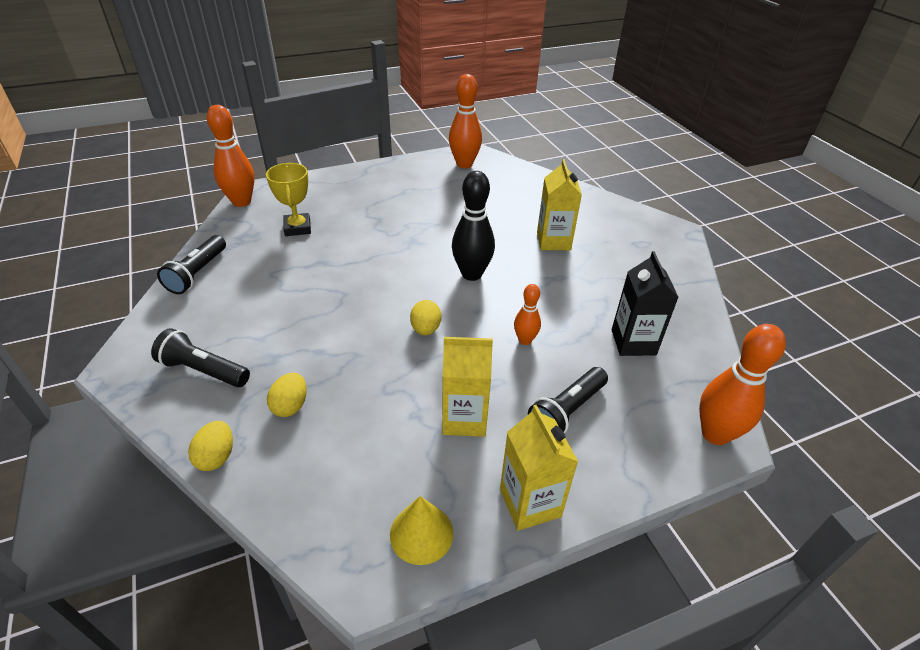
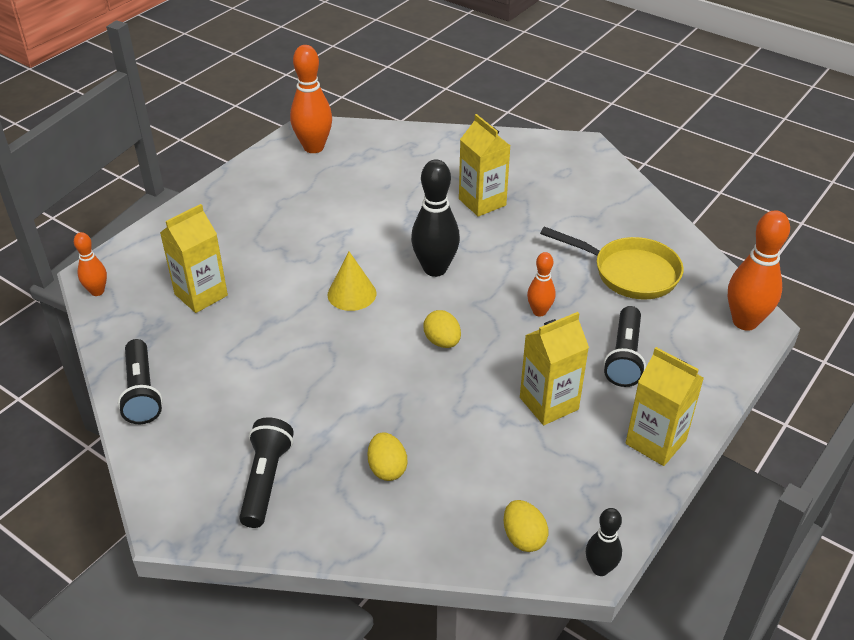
camera: 30 degrees left, 0 degrees up
black flashlight [151,328,250,387] -> black flashlight turned 105 degrees clockwise [239,418,294,528]
yellow egg [188,421,233,471] -> yellow egg moved to [504,500,548,552]
orange bowling pin [207,105,254,207] -> orange bowling pin [74,232,107,296], size x0.56
yellow trophy [266,163,311,236] -> yellow carton [160,204,228,313]
yellow cone [390,496,454,565] -> yellow cone moved to [328,251,376,311]
black carton [612,251,679,356] -> yellow pan [540,226,684,299]
none -> black bowling pin [586,508,622,576]

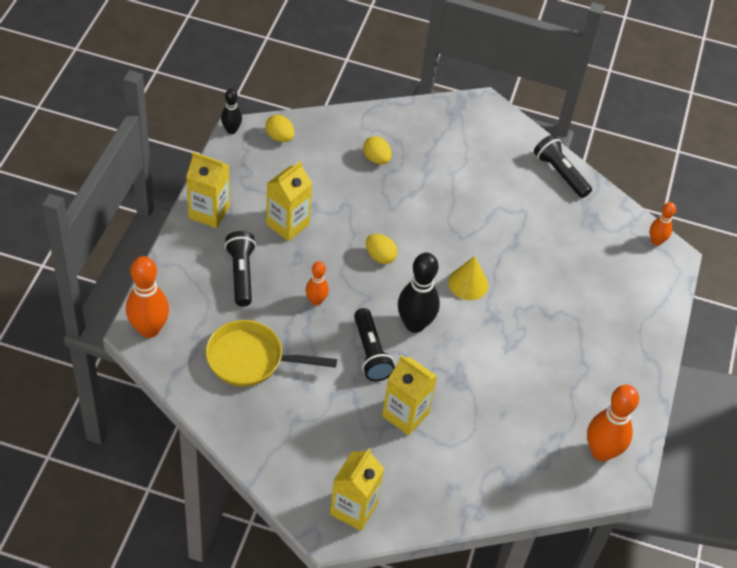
camera: 155 degrees right, 10 degrees up
yellow carton [160,204,228,313] -> yellow carton moved to [330,448,384,531]
black flashlight [239,418,294,528] -> black flashlight moved to [354,308,395,381]

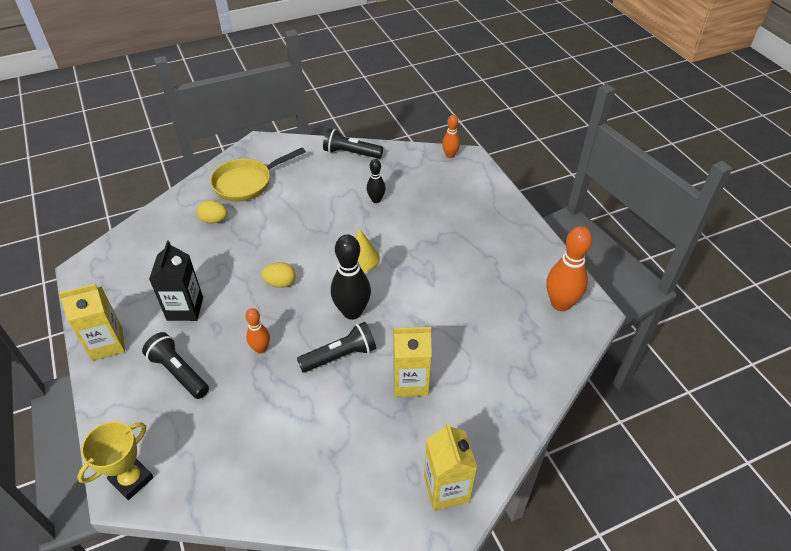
camera: 35 degrees left, 5 degrees down
orange bowling pin [126,256,169,338] -> yellow trophy [77,421,154,500]
yellow pan [206,320,337,387] -> yellow pan moved to [210,147,306,202]
black bowling pin [221,89,242,134] -> black bowling pin moved to [367,159,386,203]
yellow egg [265,115,294,142] -> none
yellow carton [266,161,312,241] -> black carton [149,241,203,321]
black flashlight [354,308,395,381] -> black flashlight turned 60 degrees counterclockwise [297,322,376,373]

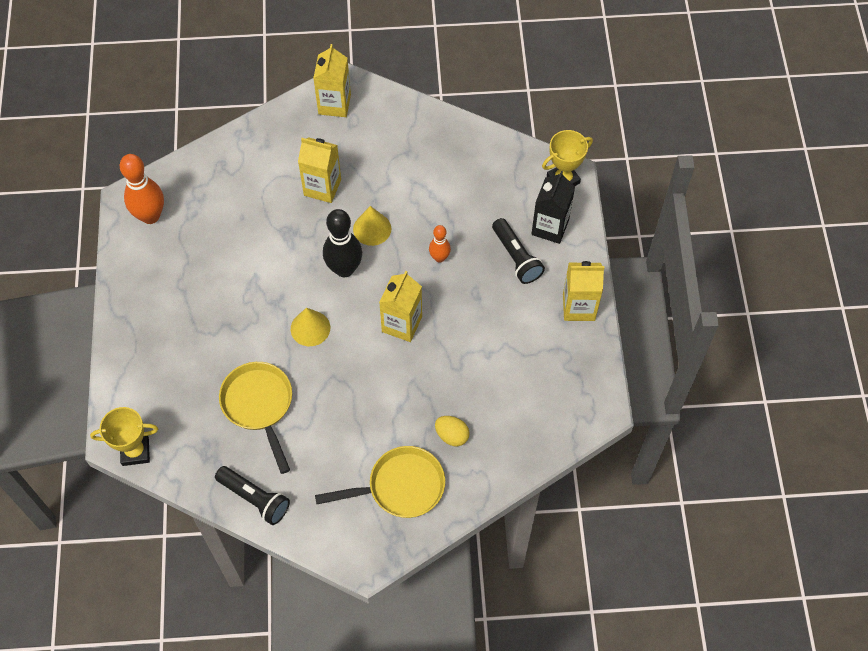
camera: 160 degrees left, 15 degrees up
black carton [149,241,203,321] -> black carton moved to [531,171,575,244]
yellow egg [261,262,296,288] -> yellow carton [379,271,422,342]
black flashlight [297,322,376,373] -> yellow cone [353,206,391,246]
black bowling pin [367,159,386,203] -> yellow pan [219,362,292,474]
orange bowling pin [442,115,460,158] -> yellow trophy [90,407,158,466]

